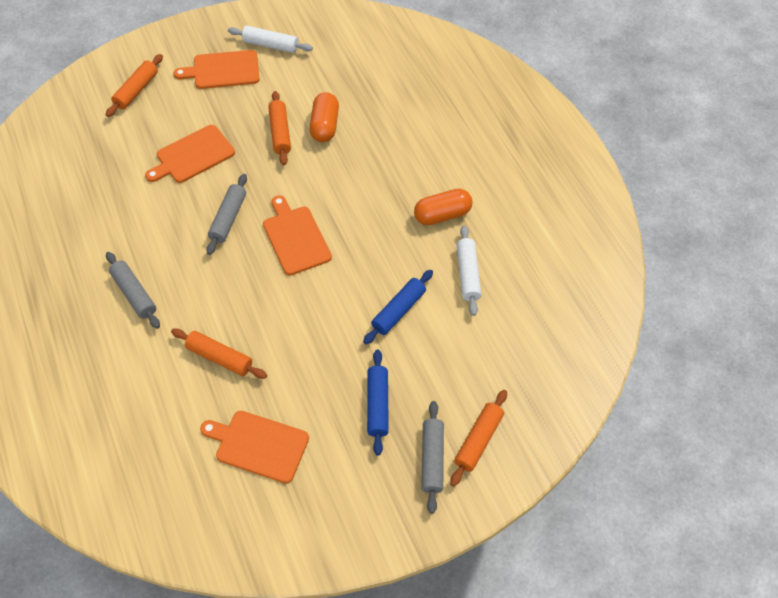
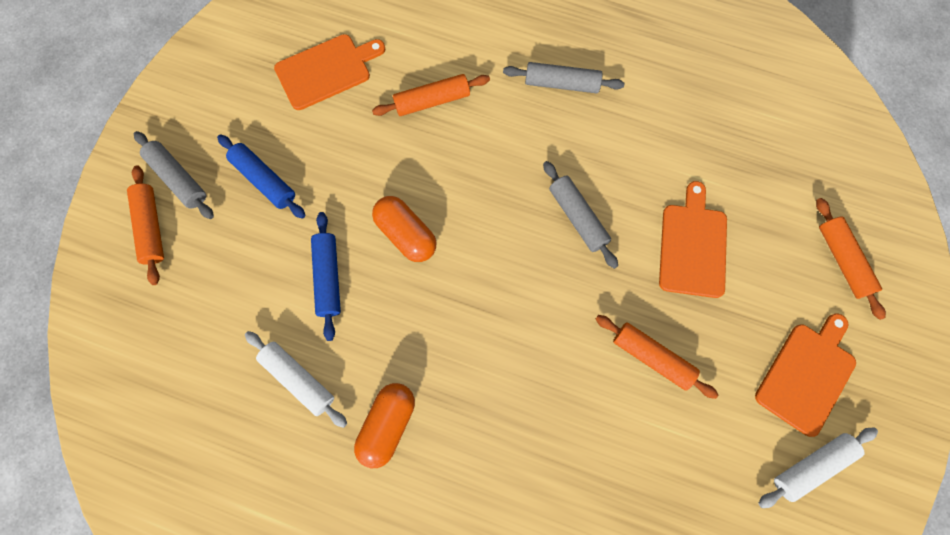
camera: 135 degrees right, 15 degrees up
orange cutting board [263,195,332,275] -> none
orange capsule [309,92,339,142] -> orange capsule moved to [372,196,437,262]

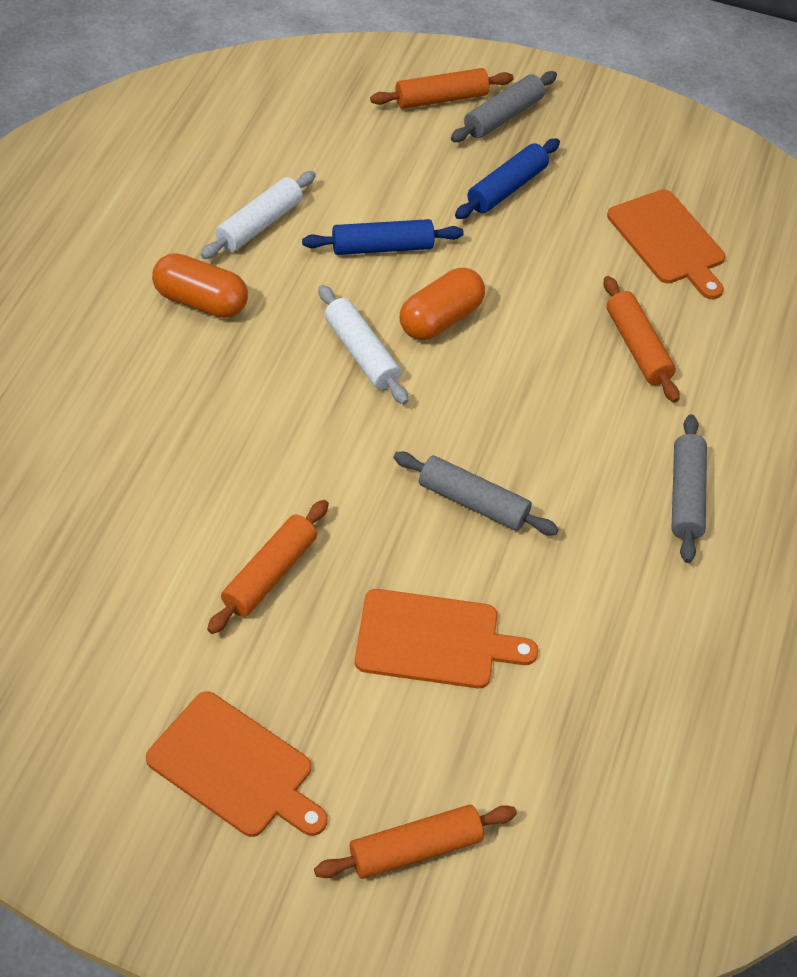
camera: 85 degrees right, 20 degrees down
grey rolling pin [543,161,618,269] -> grey rolling pin turned 60 degrees clockwise [393,452,559,535]
white rolling pin [758,427,878,508] -> white rolling pin moved to [318,285,409,405]

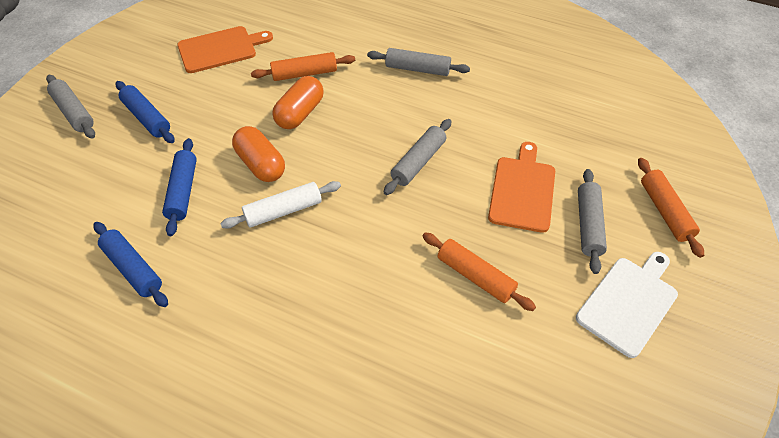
camera: 80 degrees left, 0 degrees up
orange cutting board [146,691,328,837] -> white cutting board [576,252,678,358]
orange capsule [152,253,248,318] -> orange capsule moved to [272,76,324,129]
white rolling pin [201,171,316,259] -> blue rolling pin [94,222,168,307]
orange rolling pin [370,68,513,109] -> none
none -> grey rolling pin [578,169,607,274]

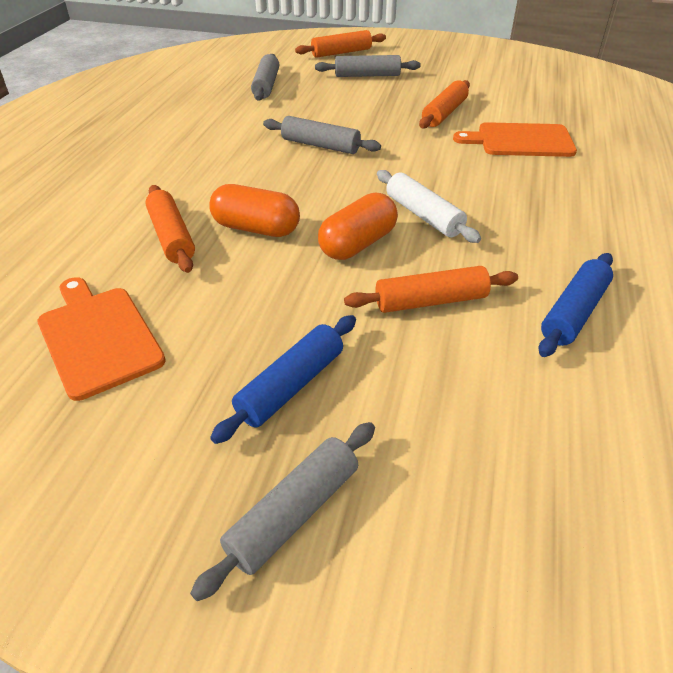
camera: 100 degrees left, 10 degrees down
blue rolling pin [162,138,197,236] -> orange rolling pin [344,266,518,313]
grey rolling pin [367,48,470,76] -> grey rolling pin moved to [251,54,279,101]
orange cutting board [488,142,555,233] -> orange cutting board moved to [453,122,577,157]
white cutting board [576,252,678,358] -> none

